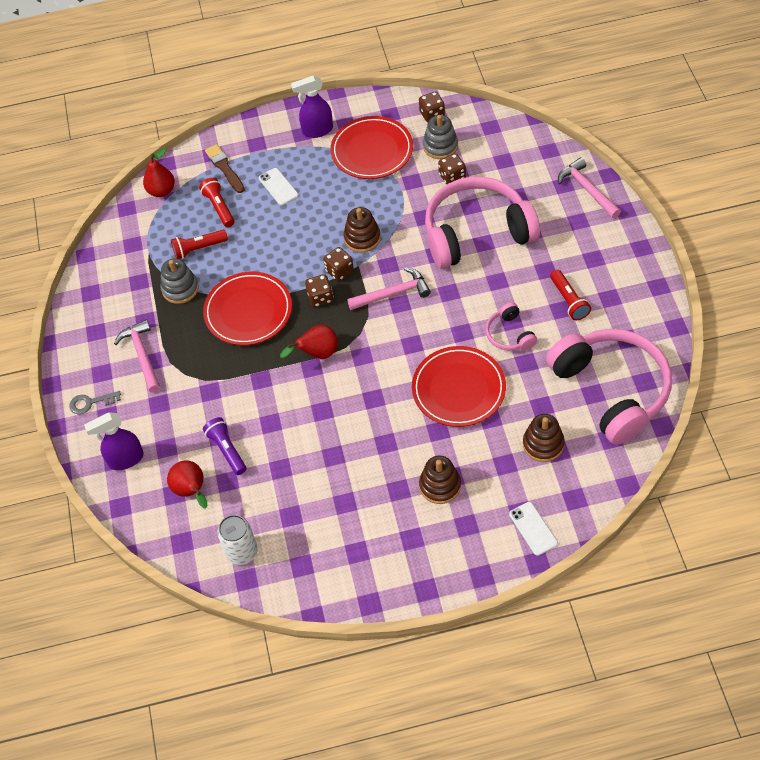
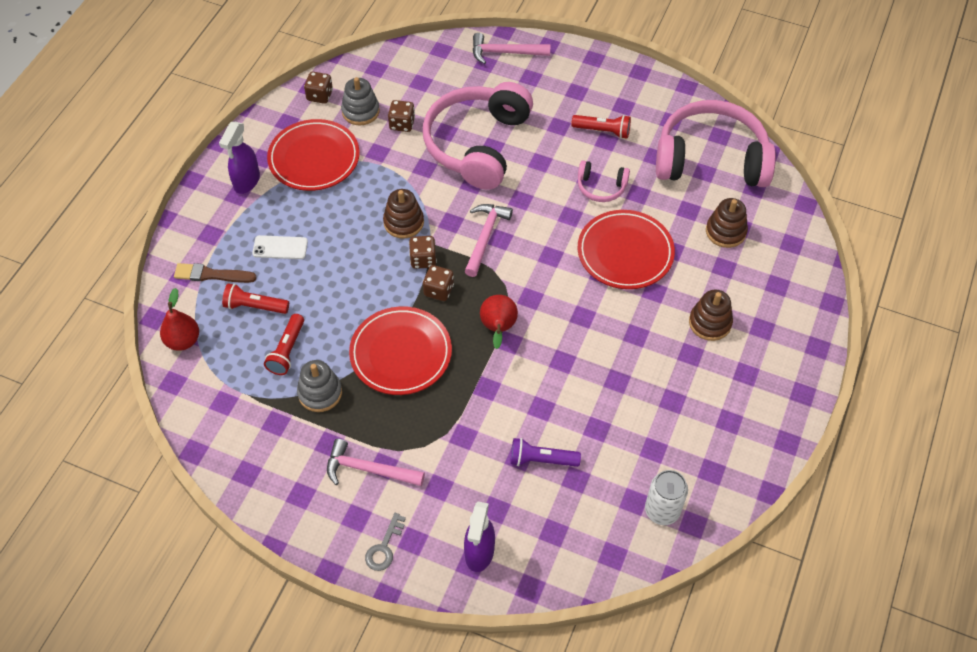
camera: 60 degrees left, 0 degrees up
red pear [167,460,208,508] -> none
white phone [509,502,558,556] -> none

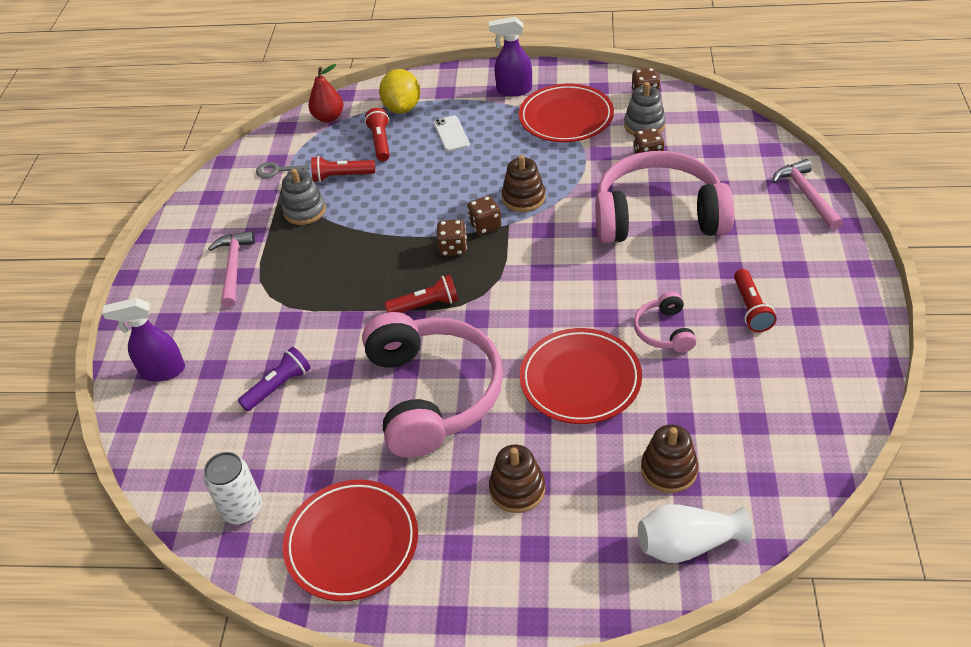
camera: 75 degrees right, 10 degrees down
brown brush [174,263,257,283] -> yellow lemon [379,69,420,113]
red plate [349,306,452,395] -> red plate moved to [283,479,418,601]
grey key [365,513,406,571] -> grey key moved to [256,162,310,178]
pink hammer [464,204,513,277] -> none
red pear [480,295,518,349] -> red flashlight [385,275,458,313]
purple flashlight [510,438,581,467] -> purple flashlight turned 60 degrees clockwise [238,347,311,411]
pink headphones [656,100,776,187] -> pink headphones moved to [362,312,503,458]
none -> white vase [638,504,752,563]

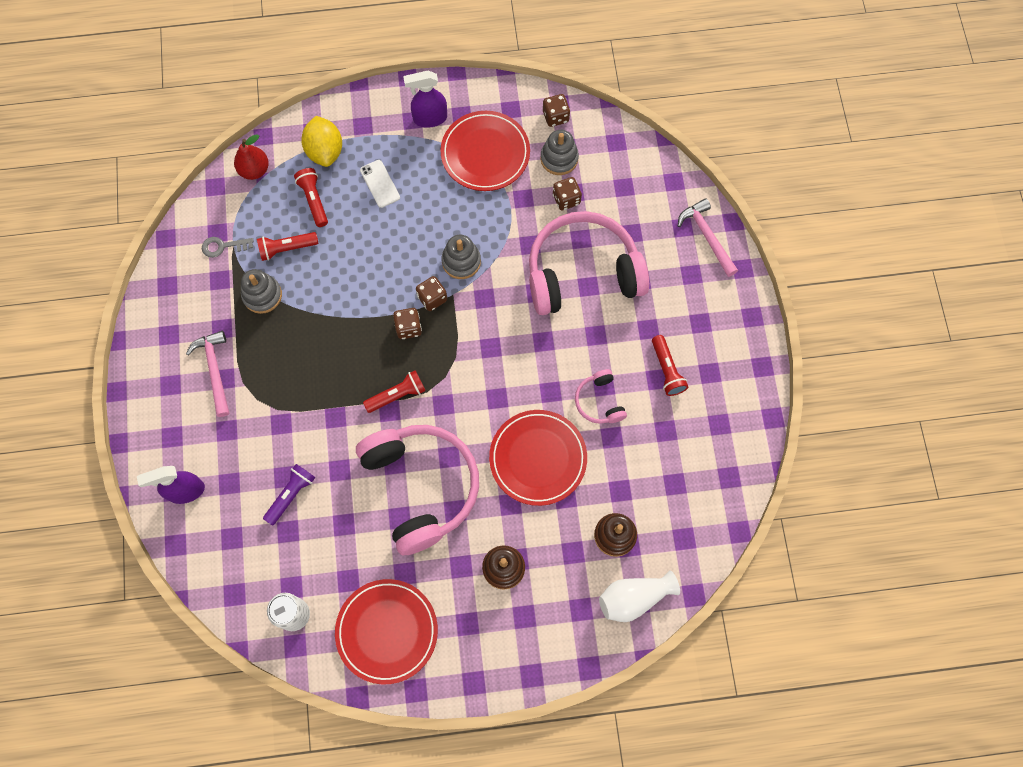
camera: 15 degrees left, 25 degrees up
brown stacking toy [502,155,545,212] -> grey stacking toy [442,235,481,279]

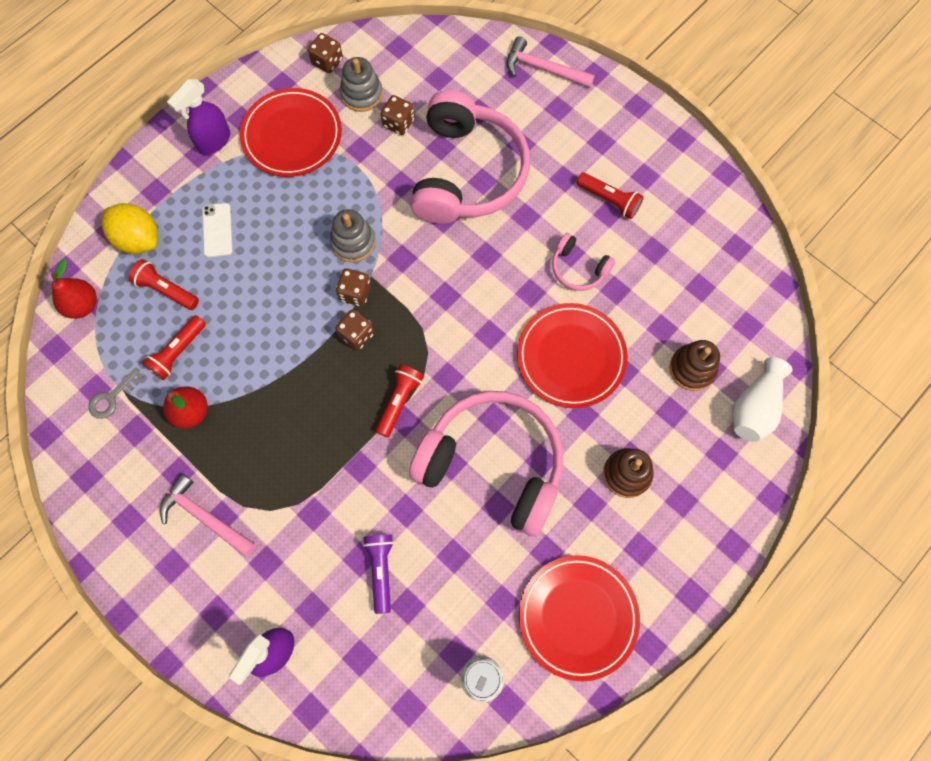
camera: 40 degrees left, 0 degrees up
grey stacking toy [241,269,282,314] -> red pear [163,386,208,429]
white phone [360,160,400,208] -> white phone turned 60 degrees clockwise [202,203,233,257]
pink headphones [529,211,649,315] -> pink headphones turned 150 degrees clockwise [410,90,530,224]

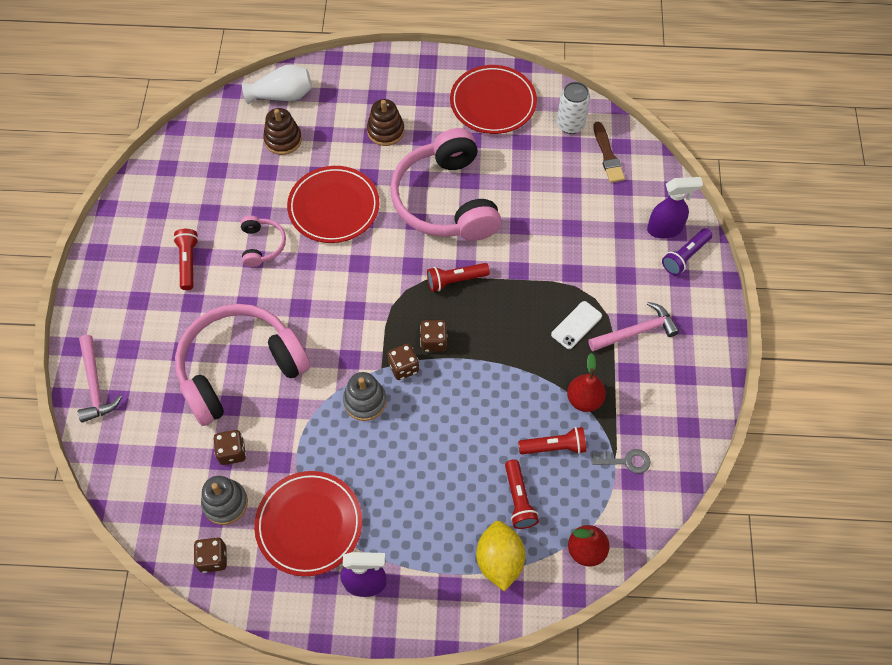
camera: 130 degrees left, 10 degrees down
pink hammer [160,473,256,557] -> pink hammer turned 105 degrees counterclockwise [588,302,679,351]
white phone [202,203,233,257] -> white phone moved to [551,301,602,349]
purple flashlight [363,535,394,614] -> purple flashlight moved to [662,228,712,275]
none -> brown brush [593,121,625,183]

